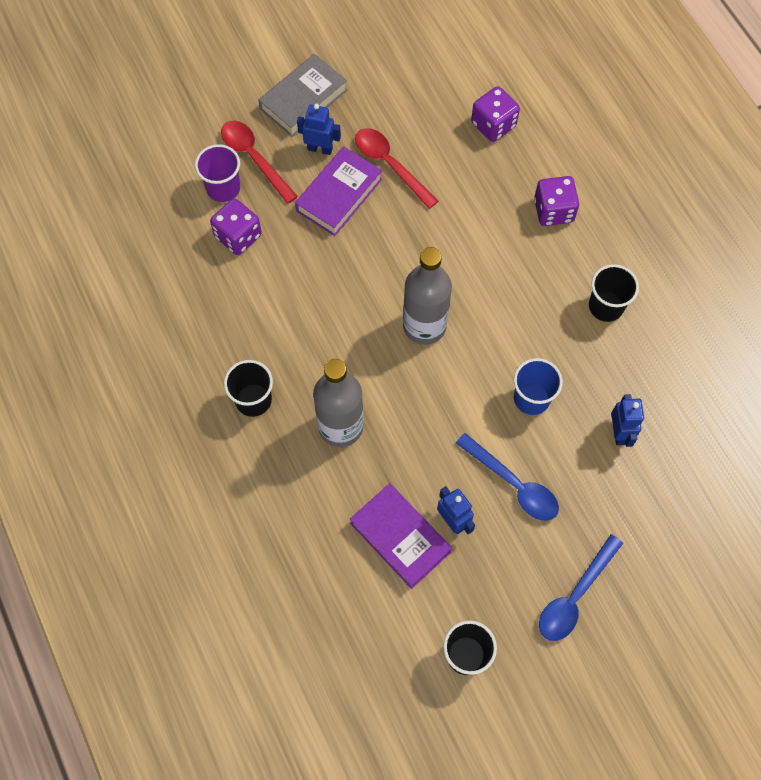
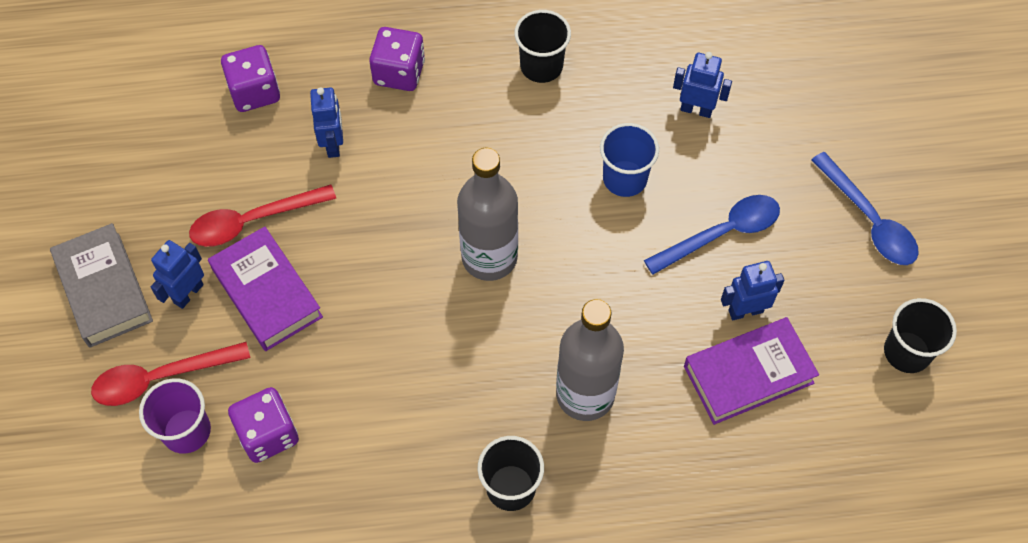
camera: 70 degrees left, 5 degrees down
none -> blue robot [310,87,343,158]

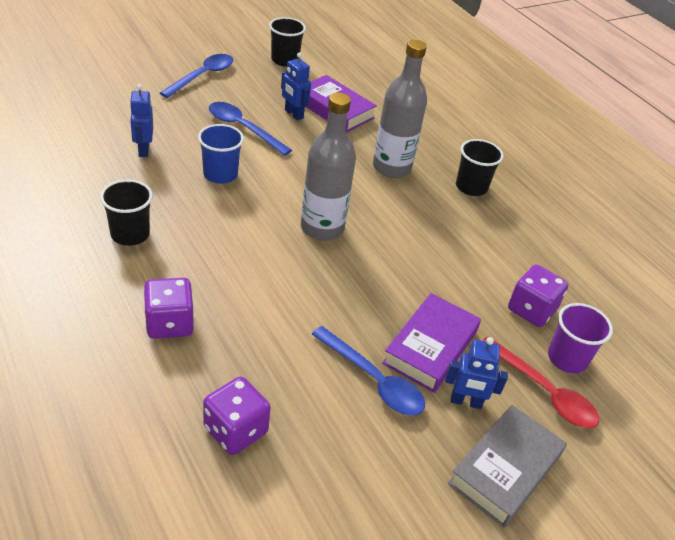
camera: 120 degrees left, 20 degrees down
red spoon [189,184,336,247] -> blue spoon [312,326,425,416]
blue robot [310,87,343,158] -> none

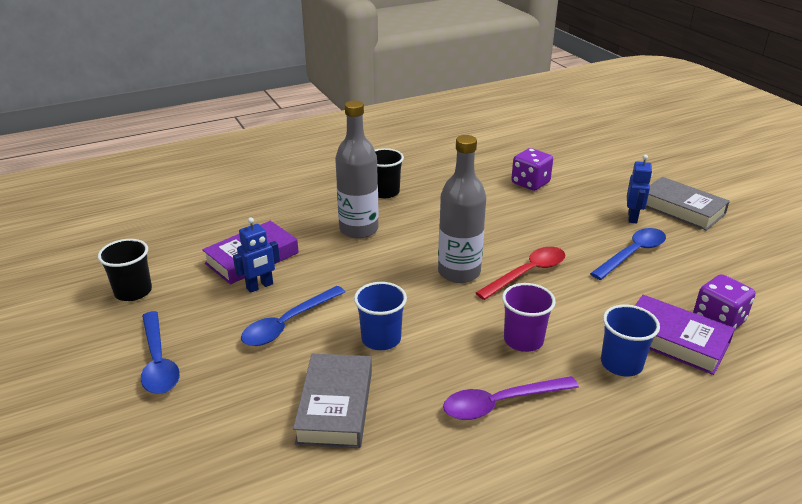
camera: 80 degrees left, 10 degrees down
black cup [100,180,153,246] -> purple spoon [443,376,579,420]
blue robot [130,84,153,157] -> grey book [293,354,372,448]
purple dice [144,278,194,339] -> blue cup [601,304,660,377]
blue spoon [160,54,233,98] -> blue spoon turned 150 degrees counterclockwise [141,311,180,394]
purple book [382,293,481,393] -> purple book moved to [635,295,735,375]
red spoon [482,336,599,428] -> red spoon moved to [476,247,565,300]
purple cup [548,303,613,373] -> purple cup moved to [502,283,556,352]

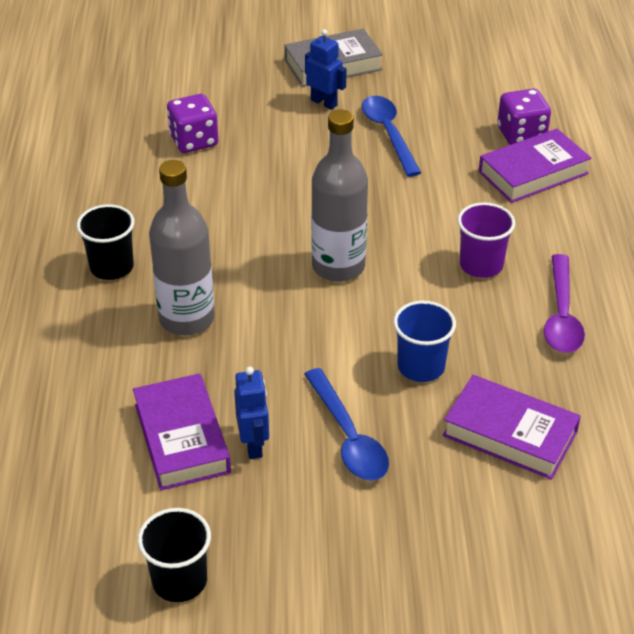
camera: 65 degrees left, 10 degrees up
blue spoon [141,311,180,394] -> none
grey book [293,354,372,448] -> purple book [443,375,581,480]
red spoon [476,247,565,300] -> none
blue cup [601,304,660,377] -> none

